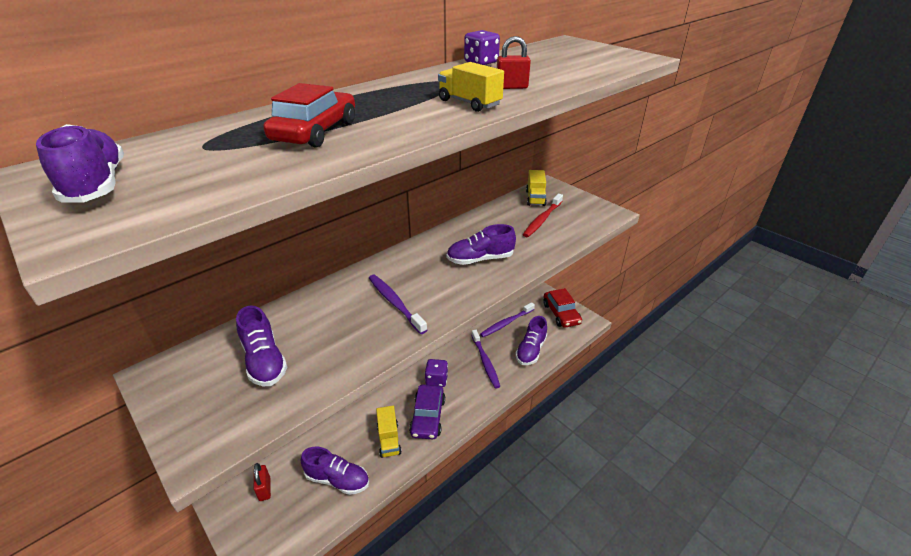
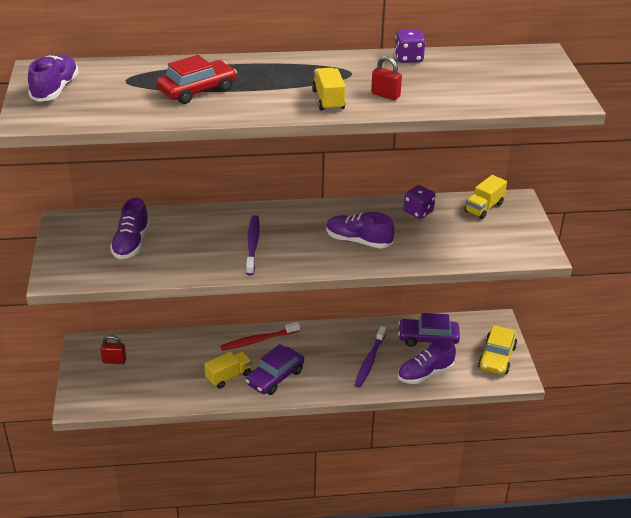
camera: 35 degrees right, 0 degrees up
red padlock [254,463,271,501] -> red padlock turned 75 degrees clockwise [100,335,126,364]
purple shoe [301,447,369,495] -> none
yellow truck [376,406,402,458] -> yellow truck turned 150 degrees counterclockwise [204,352,252,389]
purple dice [425,359,448,387] -> purple dice moved to [404,185,435,219]
purple toothbrush [480,302,535,337] -> purple car [398,313,460,347]
red toothbrush [523,194,563,237] -> red toothbrush moved to [220,322,300,351]
red car [543,288,582,328] -> yellow car [478,325,517,375]

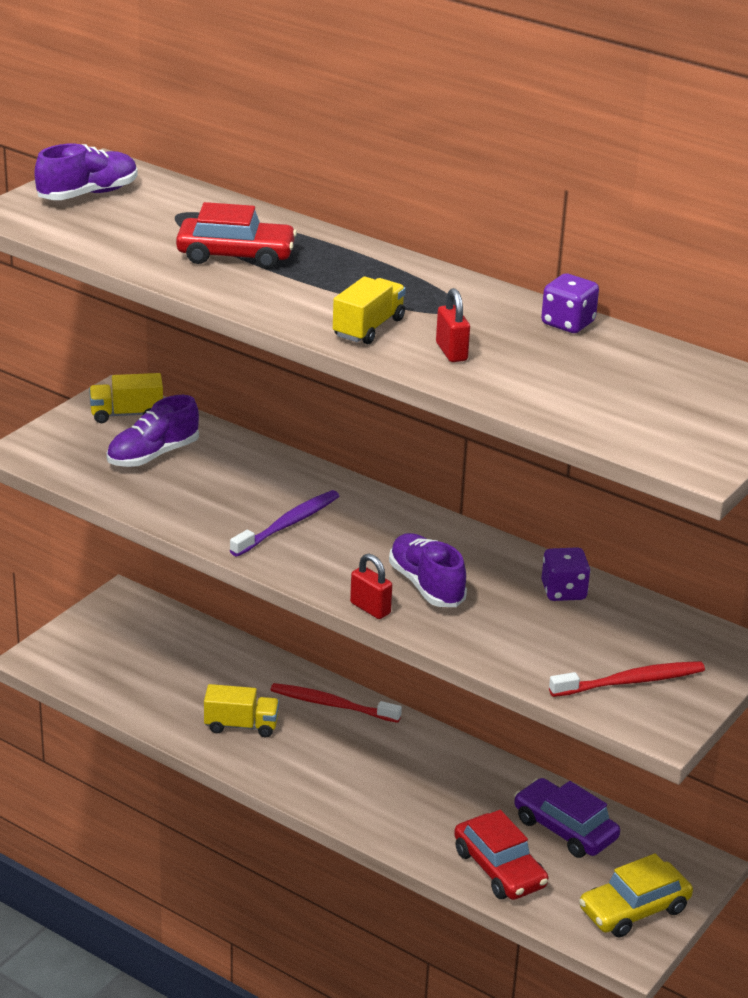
camera: 40 degrees right, 5 degrees down
red padlock [100,335,126,364] -> red padlock moved to [350,554,392,619]
purple car [245,344,304,395] -> none
purple toothbrush [355,326,386,388] -> none
purple shoe [398,340,456,384] -> red car [454,810,548,900]
yellow truck [465,175,507,219] -> yellow truck moved to [89,373,163,423]
none -> red toothbrush [549,661,705,697]

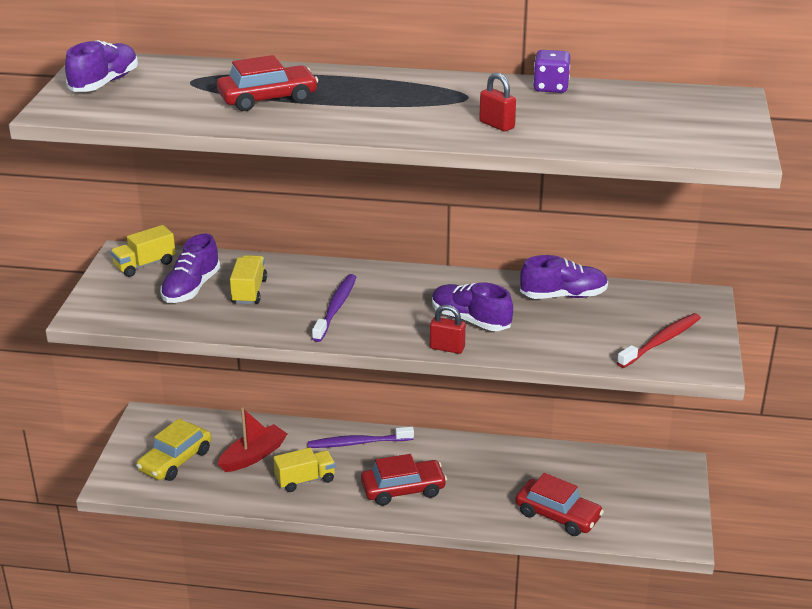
camera: 25 degrees left, 0 degrees up
red toothbrush [271,683,402,723] -> purple toothbrush [308,427,414,448]
yellow truck [333,276,406,344] -> yellow truck moved to [230,255,267,304]
purple car [514,778,620,858] -> none
purple dice [541,547,590,601] -> purple shoe [520,255,608,299]
yellow car [579,853,693,938] -> yellow car moved to [136,419,212,481]
none -> red boat [218,408,287,472]
none -> red car [361,454,447,506]

